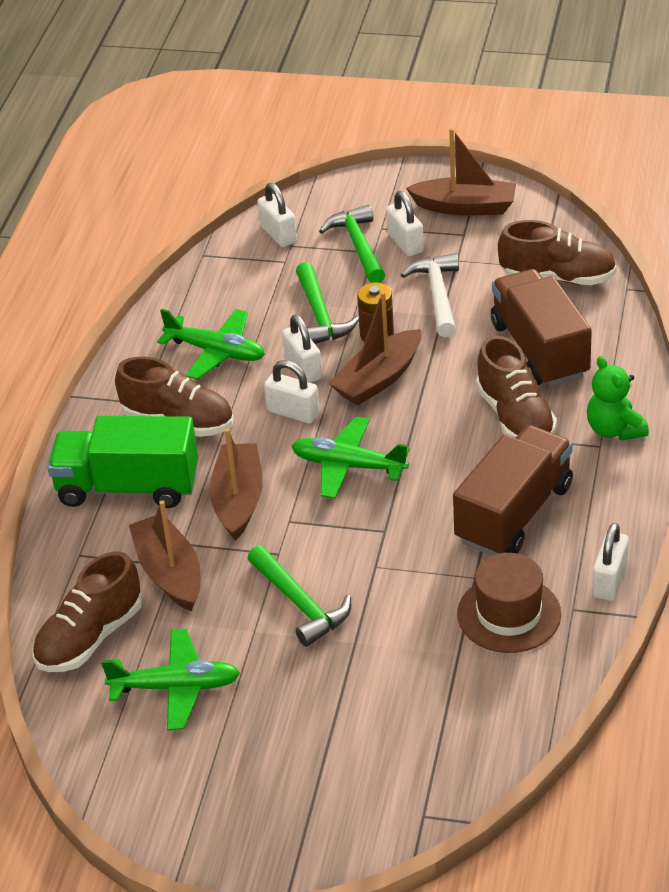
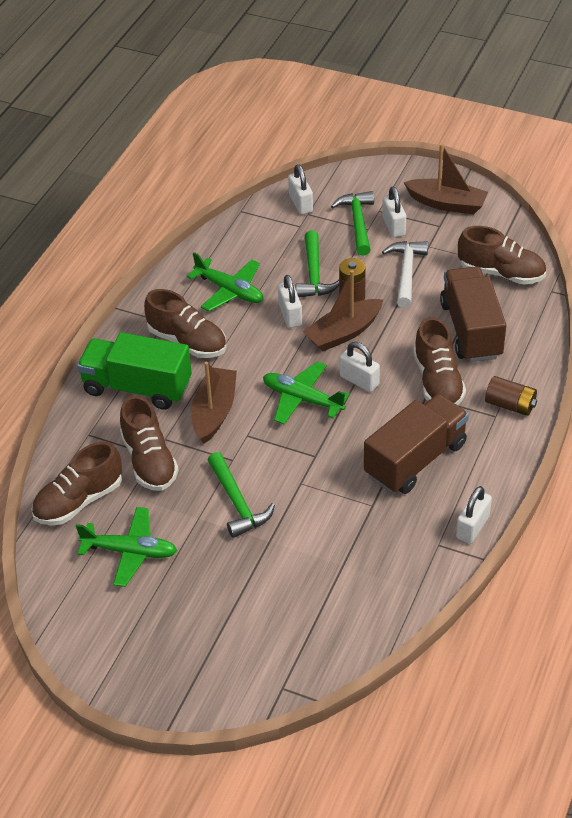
camera: 10 degrees right, 5 degrees up
brown boat [129,500,201,611] -> brown shoe [120,395,179,491]
white padlock [264,360,320,424] -> white padlock moved to [339,342,380,392]
brown hat [457,553,561,653] -> none
green teddy bear [587,356,649,440] -> brown battery [485,376,537,416]

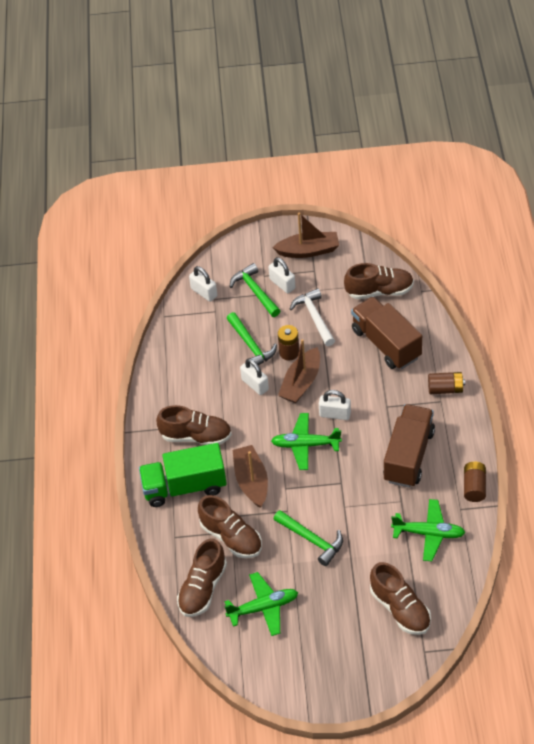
camera: 25 degrees left, 5 degrees up
green plane [187,252,263,311] -> green plane moved to [391,499,466,561]
brown shoe [413,317,466,405] -> brown shoe moved to [370,562,431,635]
white padlock [456,486,492,544] -> brown battery [464,462,486,502]

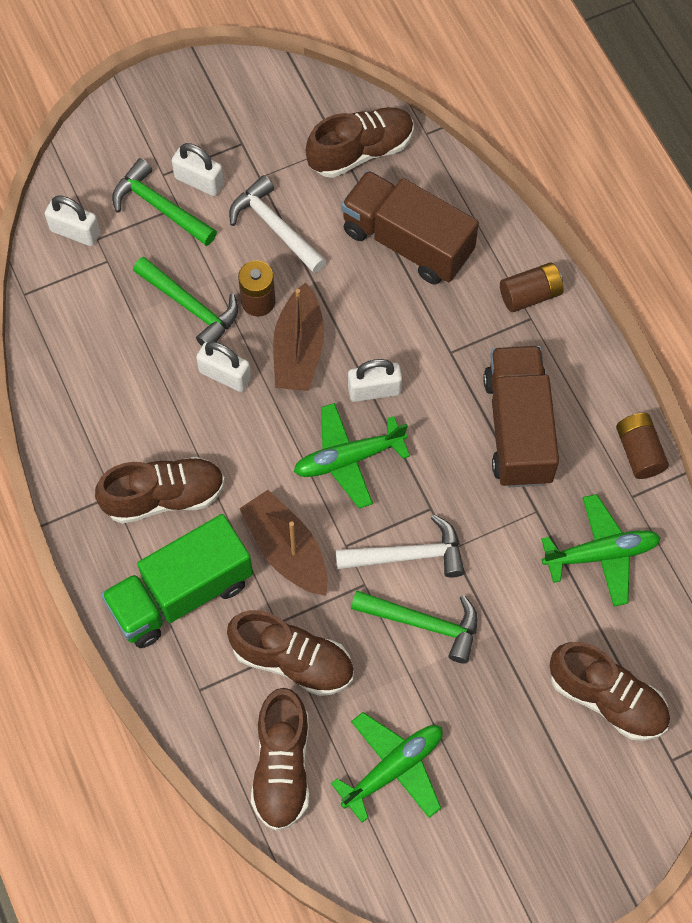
camera: 25 degrees left, 15 degrees up
brown boat [272,213,339,258] -> none
none -> white hammer [336,514,465,578]

